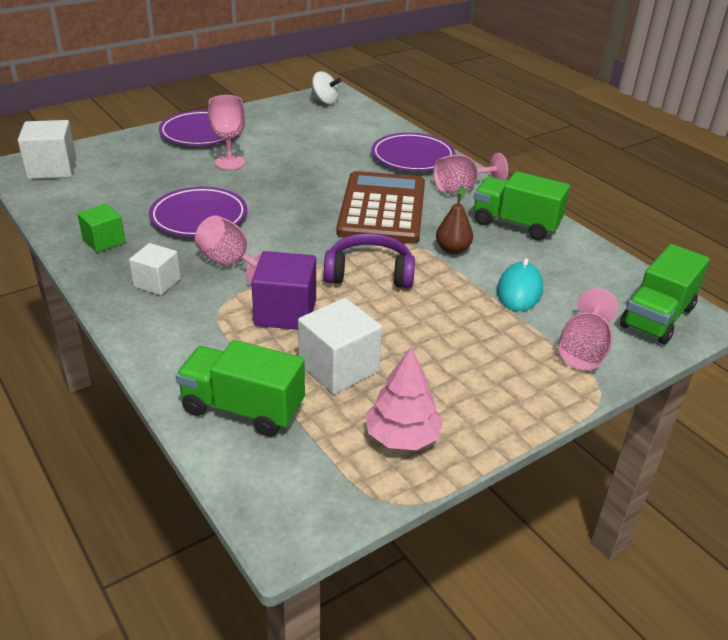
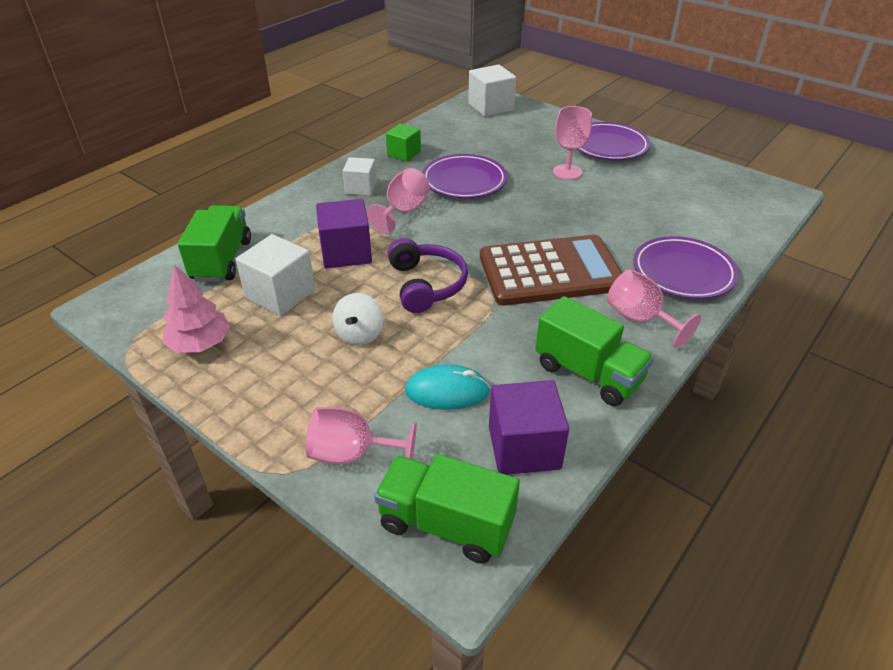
camera: 75 degrees right, 5 degrees up
white spinning top [311,72,342,105] -> white spinning top moved to [333,293,383,345]
brown pear [436,186,473,254] -> none
green truck [474,171,570,240] -> green truck turned 120 degrees clockwise [535,296,654,406]
none -> purple cube [489,380,569,475]

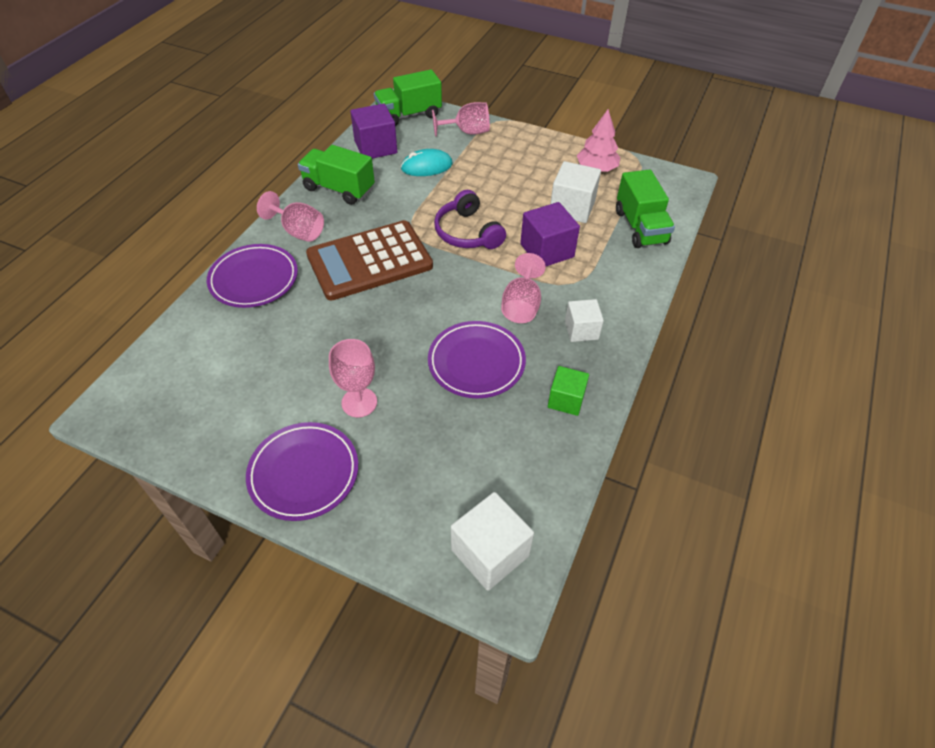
camera: 165 degrees right, 10 degrees up
white spinning top [333,293,383,345] -> none
green truck [374,454,520,563] -> green truck turned 150 degrees clockwise [374,69,442,126]

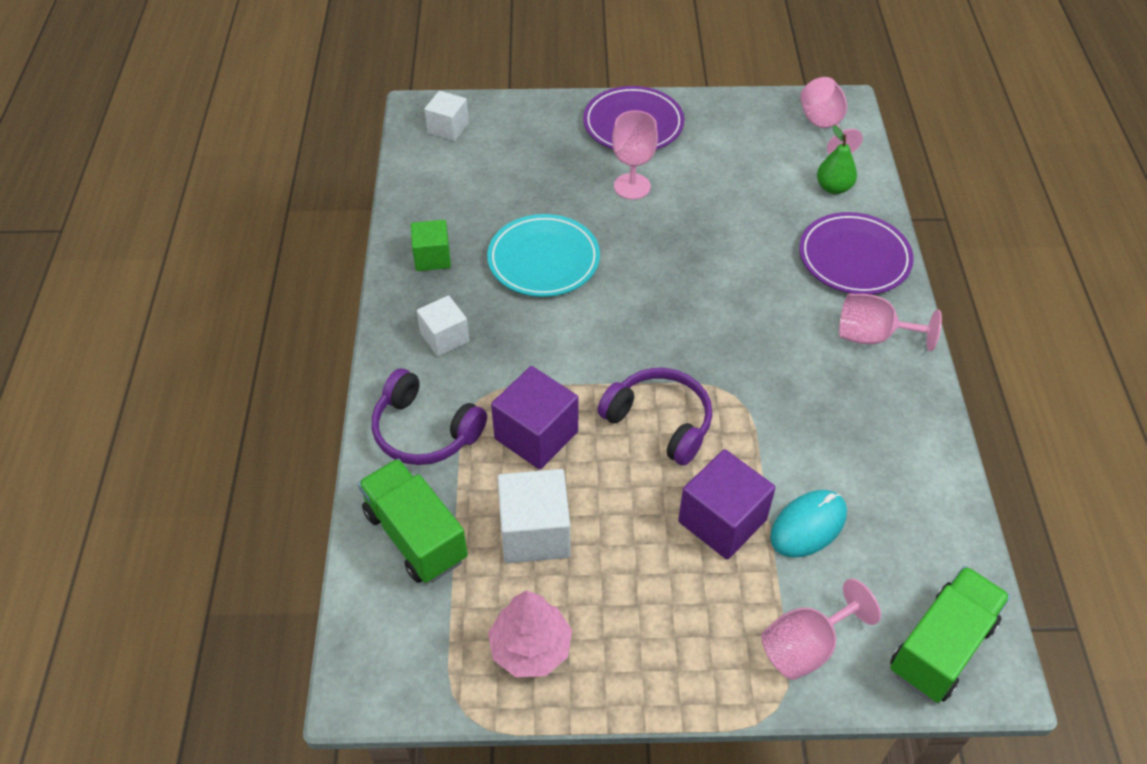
camera: 155 degrees right, 0 degrees up
green truck [298,145,375,205] -> none
brown calculator [306,220,433,301] -> none
purple cube [350,103,397,159] -> purple cube moved to [678,449,776,560]
purple plate [428,321,526,398] -> turquoise plate [487,214,600,297]
white cube [451,492,534,591] -> white cube [424,91,469,141], size x0.65
pink goblet [501,253,546,323] -> pink goblet moved to [800,77,863,154]
none -> purple headphones [372,368,487,465]
none -> green pear [817,125,857,194]

